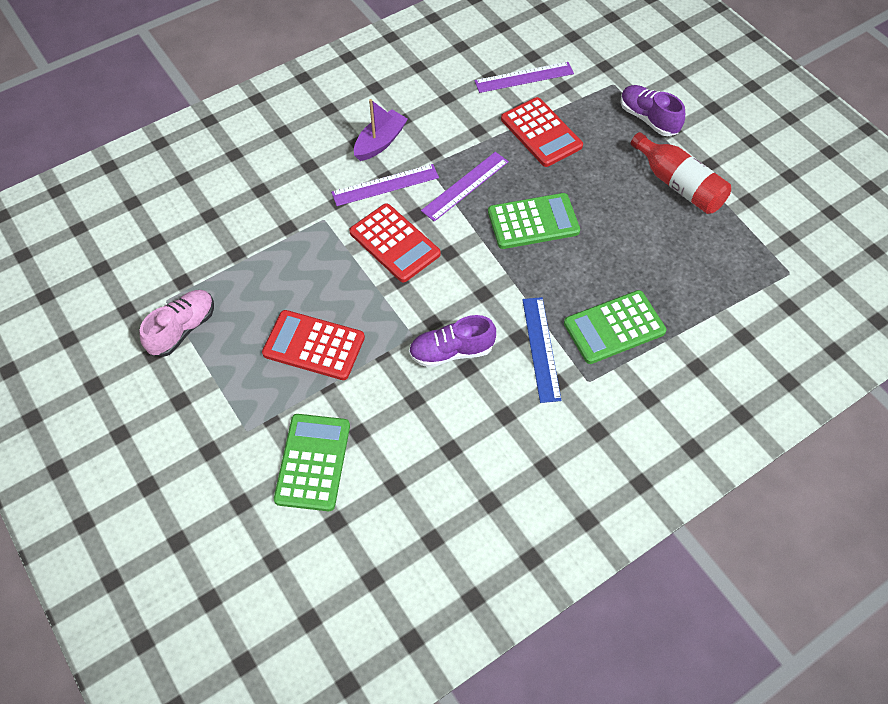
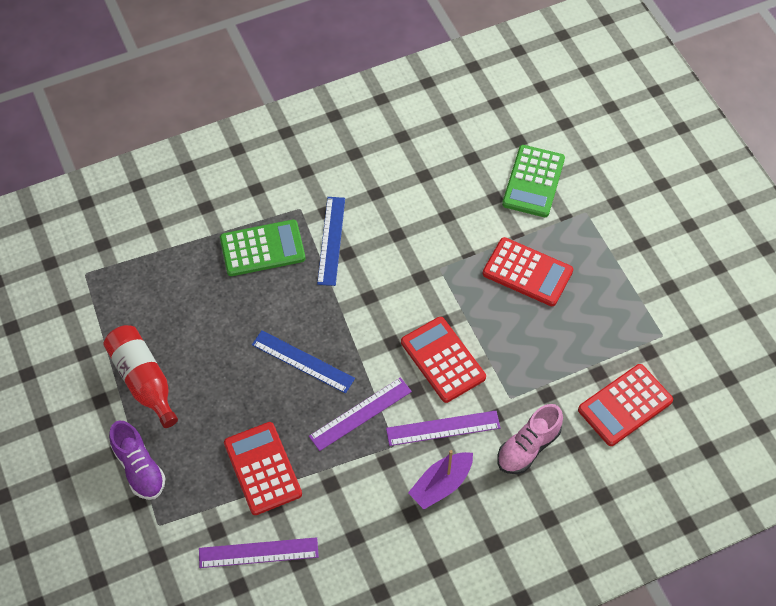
camera: 170 degrees left, 0 degrees up
pink shoe [140,290,214,357] -> pink shoe moved to [497,404,563,474]
purple shoe [409,315,496,367] -> none
green calculator [488,193,580,249] -> blue ruler [252,331,355,394]
none -> red calculator [578,364,673,446]

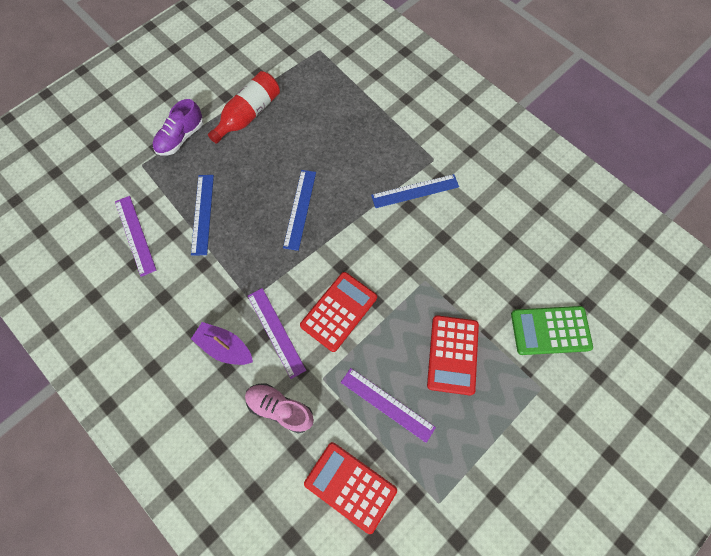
camera: 70 degrees right, 10 degrees up
green calculator [220,220,306,276] -> none
red calculator [224,422,302,515] -> blue ruler [191,175,214,256]
purple ruler [309,377,412,451] -> purple ruler moved to [341,368,436,443]

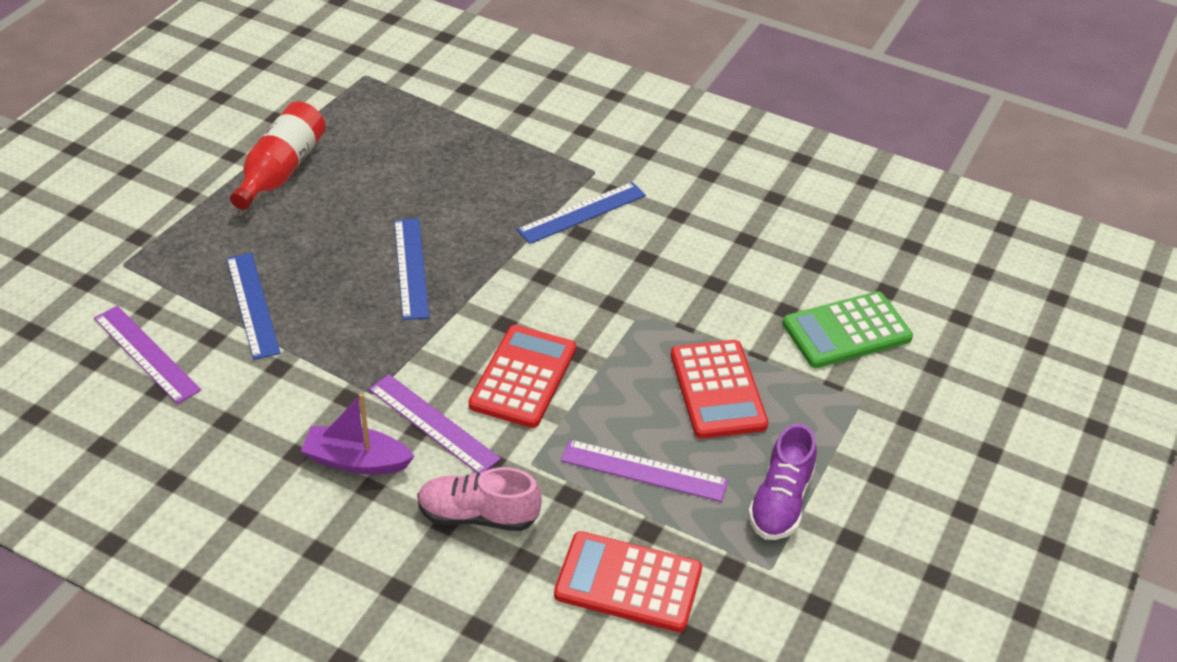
camera: 20 degrees left, 25 degrees down
purple shoe [153,99,204,156] -> purple shoe moved to [748,423,817,540]

